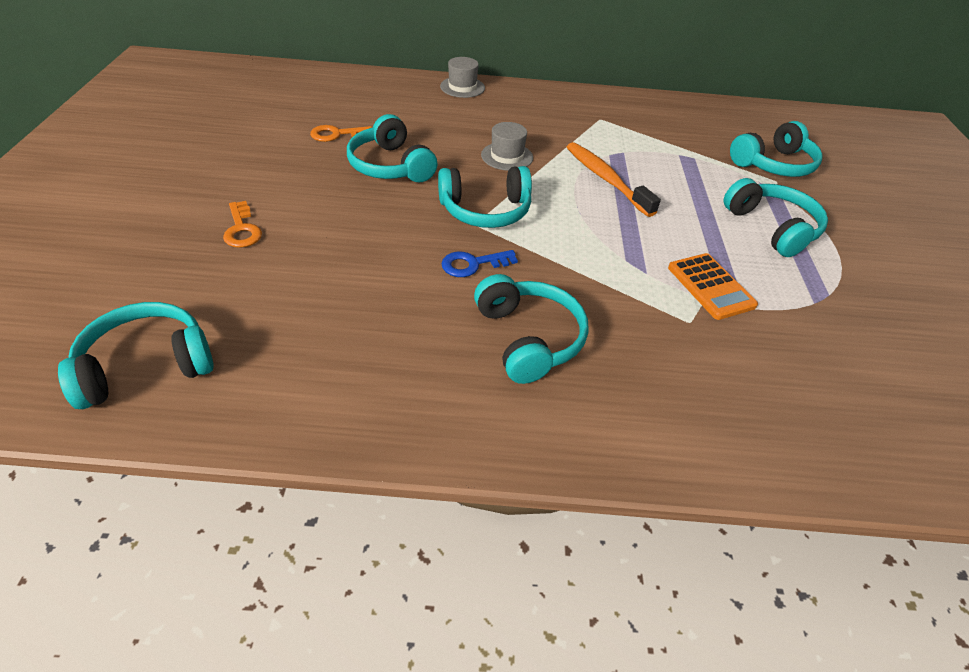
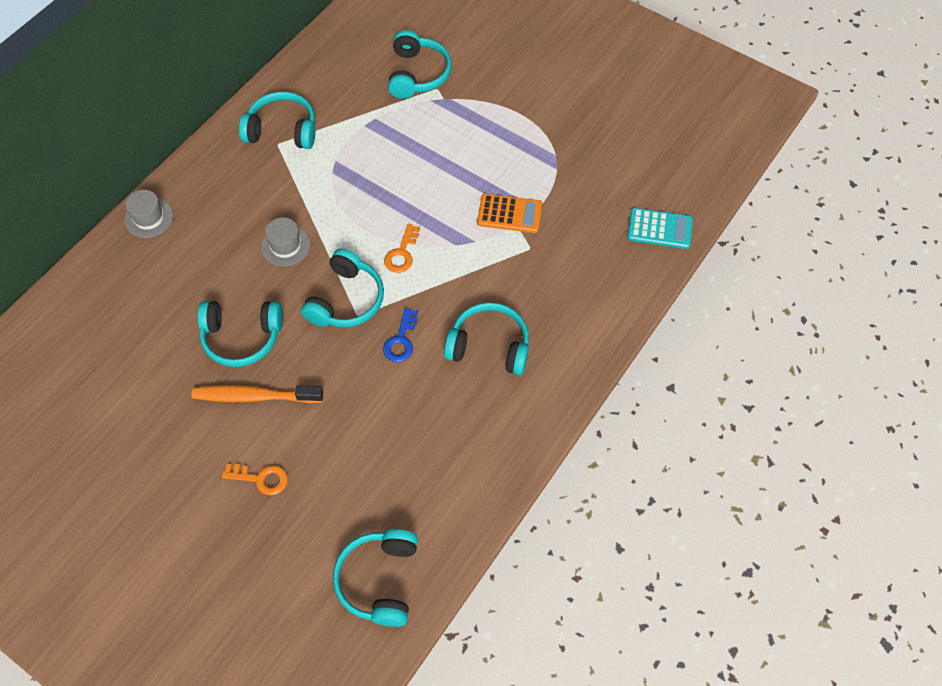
camera: 55 degrees left, 15 degrees up
orange key [310,125,372,142] -> orange key moved to [384,224,420,273]
orange toothbrush [567,142,661,217] -> orange toothbrush moved to [191,385,323,403]
turquoise headphones [724,178,828,257] -> turquoise headphones moved to [239,92,315,149]
none -> turquoise calculator [627,208,693,249]

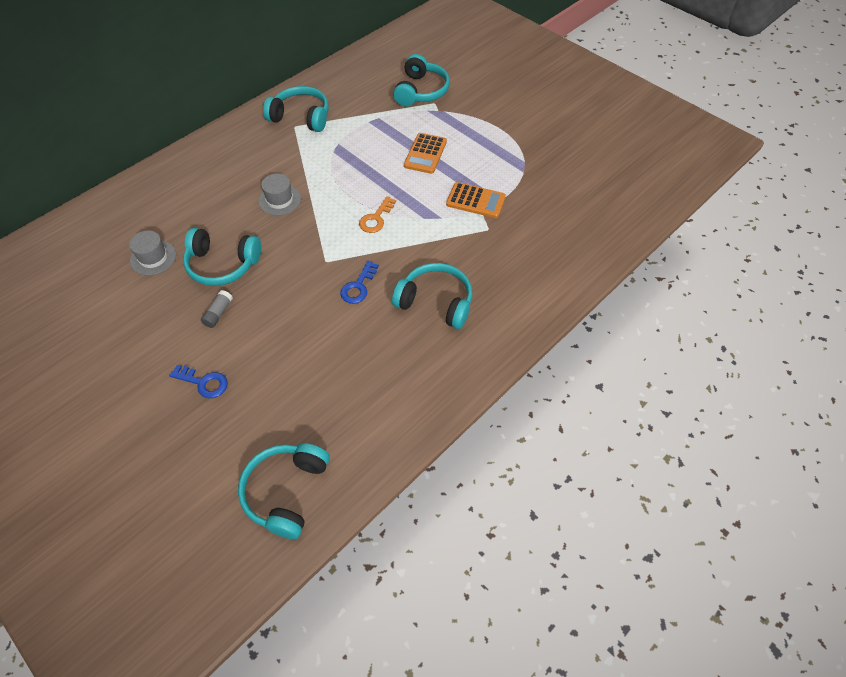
camera: 10 degrees right, 5 degrees down
grey hat [124,190,173,238] -> grey hat moved to [129,231,176,276]
orange toothbrush [191,385,323,403] -> grey glue stick [201,290,233,328]
orange key [222,464,288,495] -> blue key [169,365,228,398]
turquoise headphones [301,248,384,327] -> none
turquoise calculator [627,208,693,249] -> none
none -> orange calculator [404,133,447,174]

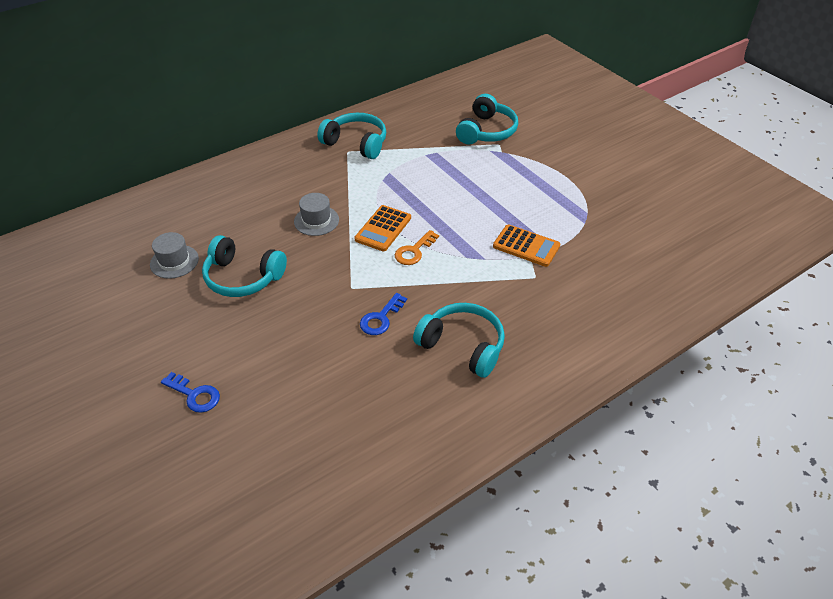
camera: 10 degrees right, 10 degrees down
grey glue stick [201,290,233,328] -> none
turquoise headphones [238,443,330,539] -> none
orange calculator [404,133,447,174] -> orange calculator moved to [354,205,411,251]

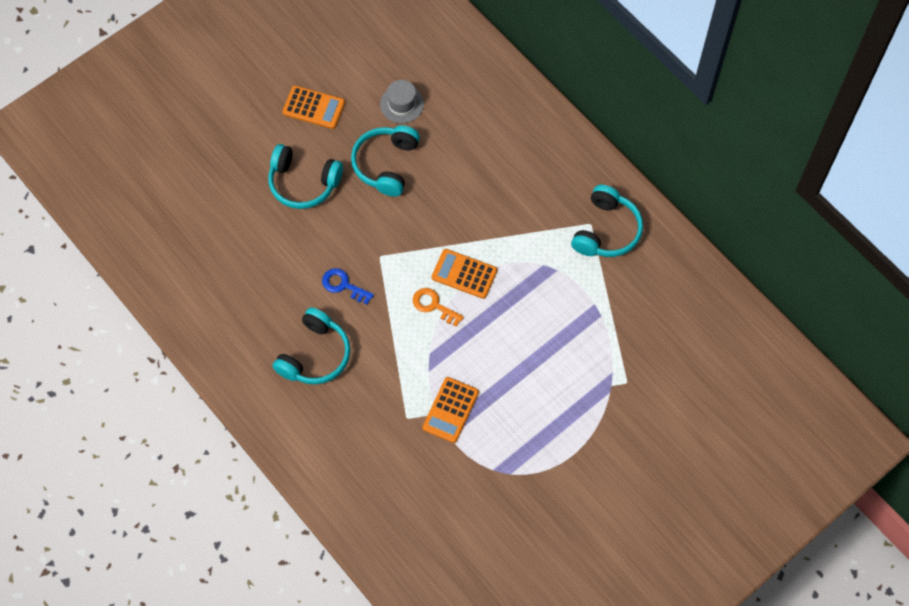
camera: 85 degrees right, 20 degrees up
blue key [161,372,220,413] -> none
grey hat [294,193,339,236] -> none
turquoise headphones [456,94,518,144] -> turquoise headphones moved to [268,144,343,209]
none -> orange calculator [282,86,345,129]

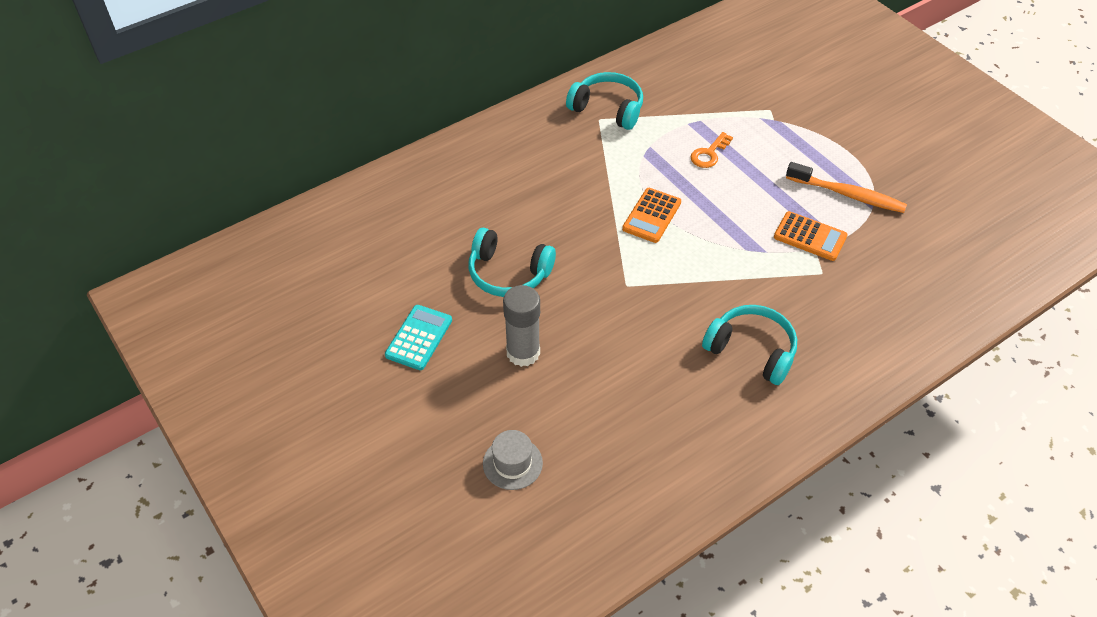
camera: 85 degrees left, 15 degrees down
turquoise headphones [268,144,343,209] -> grey glue stick [503,285,540,367]
orange calculator [282,86,345,129] -> turquoise calculator [385,305,452,370]
blue key [322,268,374,304] -> none
grey hat [380,80,424,123] -> grey hat moved to [483,430,543,490]
orange key [413,288,464,327] -> orange key moved to [691,132,733,168]
none -> orange toothbrush [786,162,907,213]

